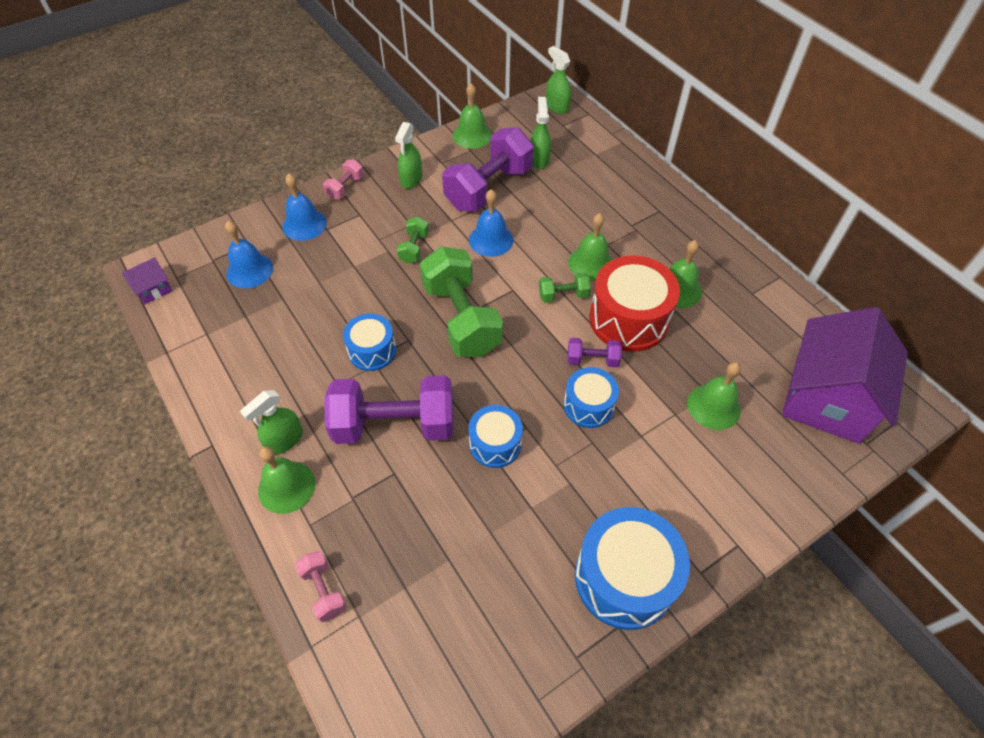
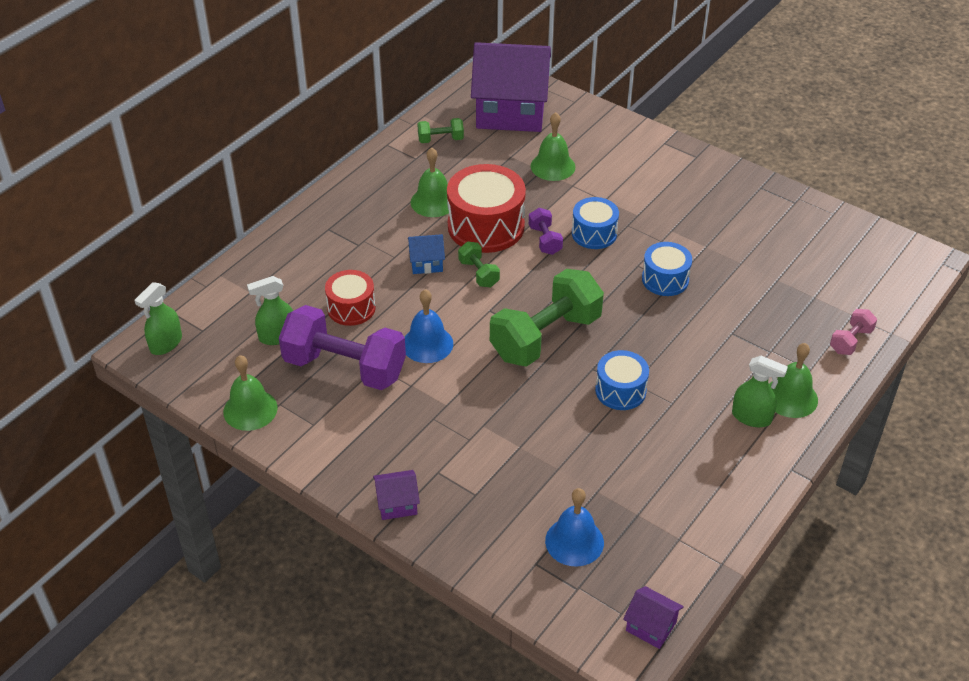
camera: 110 degrees left, 10 degrees down
blue bell [282,173,327,241] -> none
pink dumbbell [323,159,364,200] -> purple house [373,470,420,520]
purple dumbbell [324,375,453,444] -> none
green spray bottle [395,122,422,189] -> none
green dumbbell [397,217,429,264] -> green dumbbell moved to [417,118,464,143]
green bell [568,213,613,281] -> blue house [408,234,445,274]
blue drum [575,507,690,630] -> none
none -> red drum [325,270,376,326]

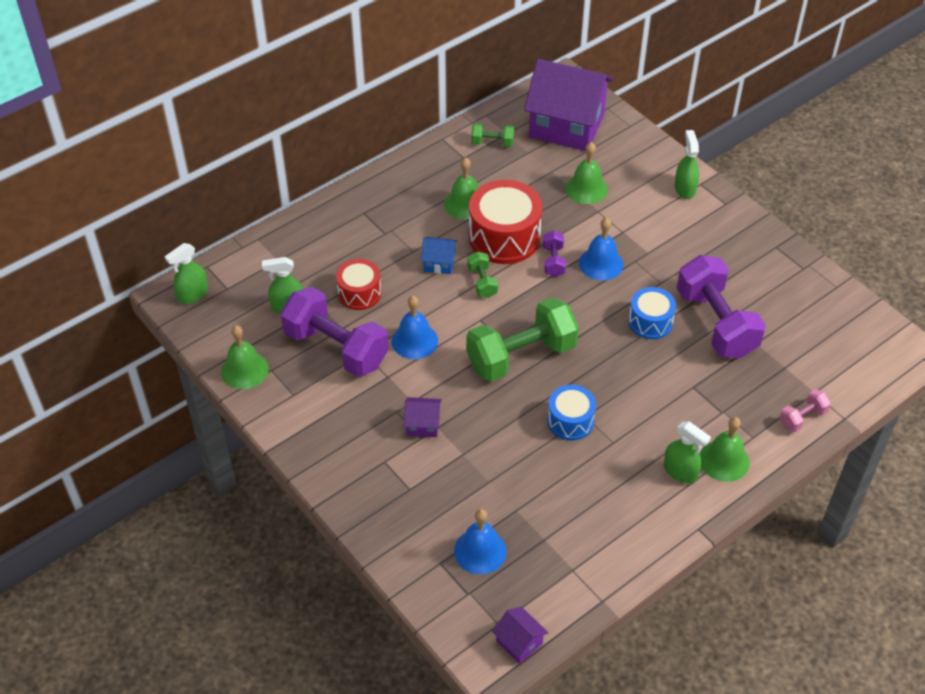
camera: 15 degrees right, 5 degrees up
purple house [373,470,420,520] -> purple house moved to [404,397,442,437]
blue drum [572,197,619,249] -> blue bell [579,217,623,280]
none -> green spray bottle [675,130,699,199]
none -> purple dumbbell [677,255,766,358]

